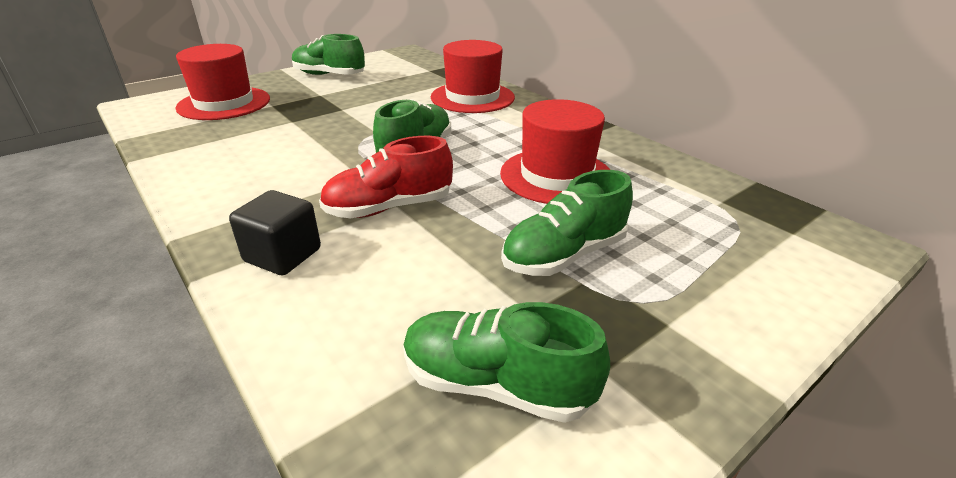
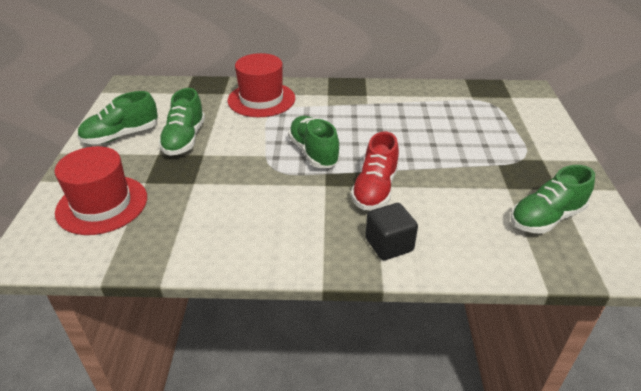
camera: 50 degrees left, 5 degrees up
red hat [500,99,610,204] -> none
green shoe [501,170,633,276] -> green shoe moved to [158,88,205,156]

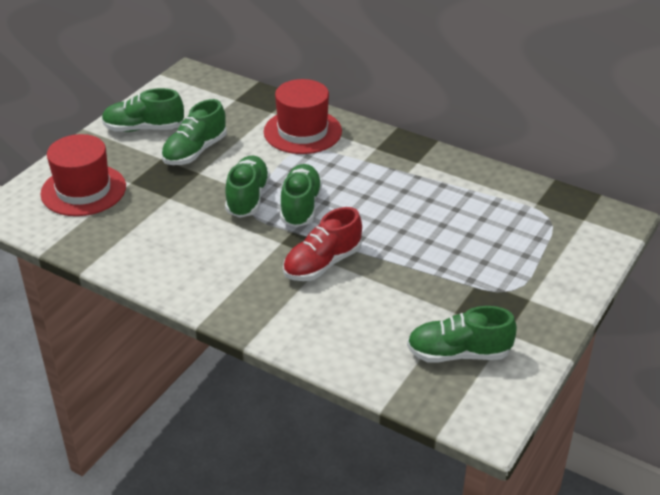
camera: 30 degrees right, 0 degrees up
black cube [365,203,418,260] -> none
none -> green shoe [225,156,270,218]

